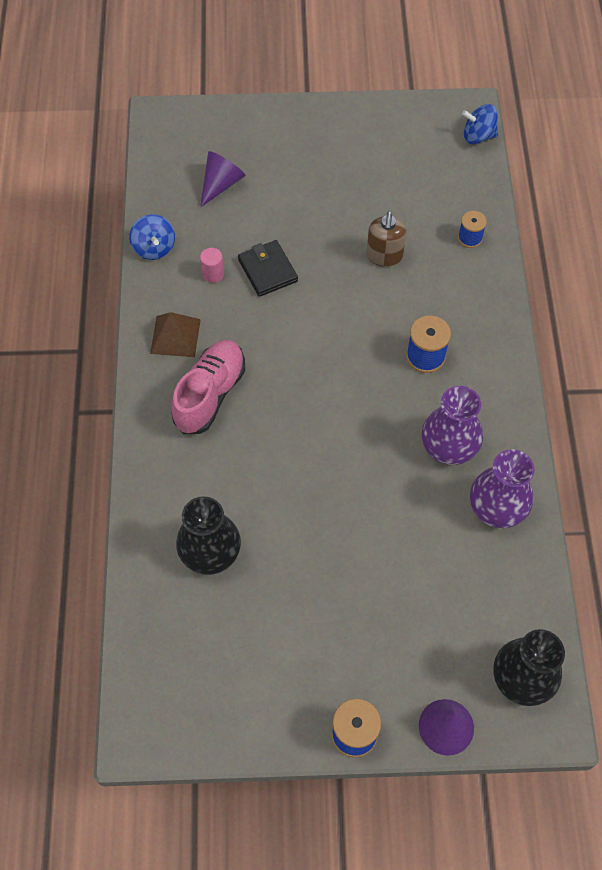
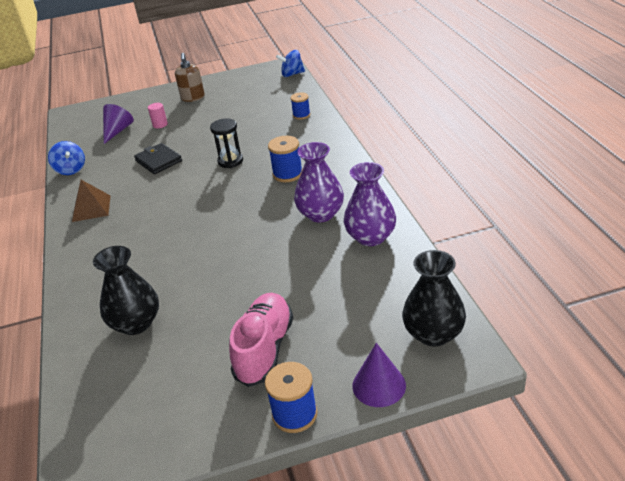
camera: 10 degrees left, 25 degrees down
pink shoe [171,340,245,434] -> pink shoe moved to [229,293,293,387]
pink cylinder [200,248,224,283] -> pink cylinder moved to [148,103,168,128]
brown soap dispenser [367,211,406,267] -> brown soap dispenser moved to [175,53,205,102]
none -> black hourglass [210,118,243,168]

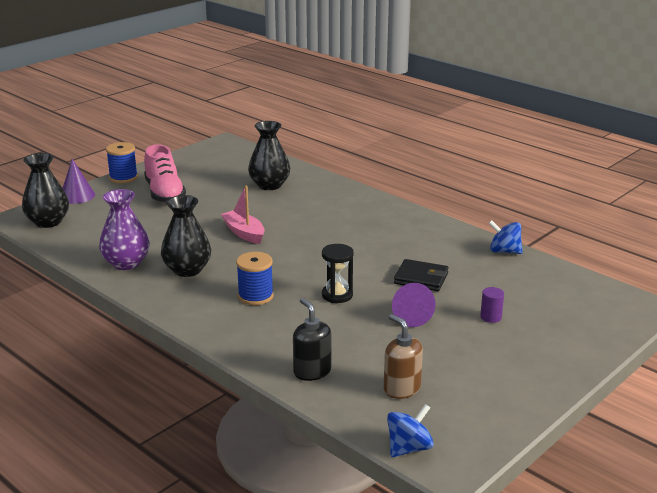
camera: 145 degrees right, 10 degrees down
brown pyramid [72,180,111,222] -> none
purple cone [103,104,134,144] -> purple cone moved to [392,283,436,327]
pink cylinder [148,103,168,128] -> purple cylinder [480,287,504,323]
brown soap dispenser [175,53,205,102] -> brown soap dispenser moved to [384,314,423,399]
blue spool [290,92,310,120] -> black soap dispenser [293,298,331,381]
purple vase [294,142,344,223] -> black vase [161,195,211,277]
none -> pink boat [221,186,265,244]

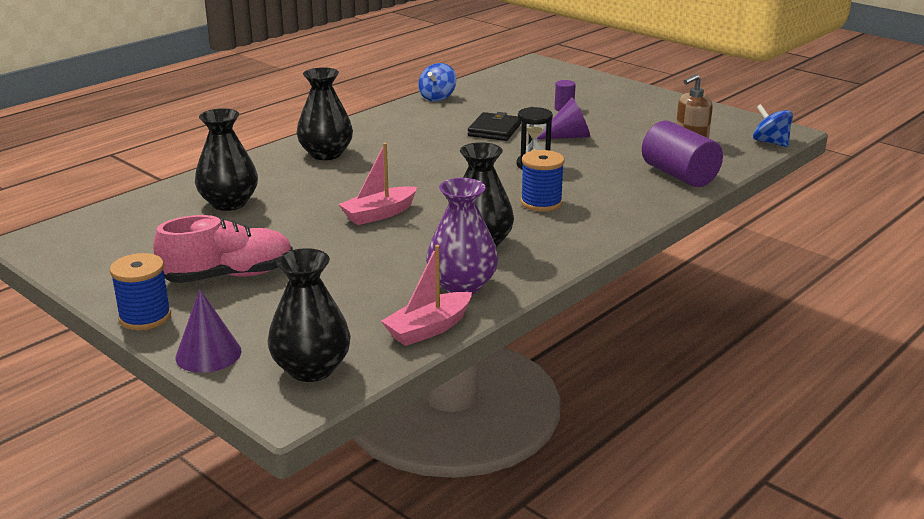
camera: 90 degrees left, 0 degrees up
black soap dispenser [293,298,331,381] -> purple cylinder [642,121,723,187]
none -> black vase [297,67,353,160]
none -> pink boat [381,245,472,346]

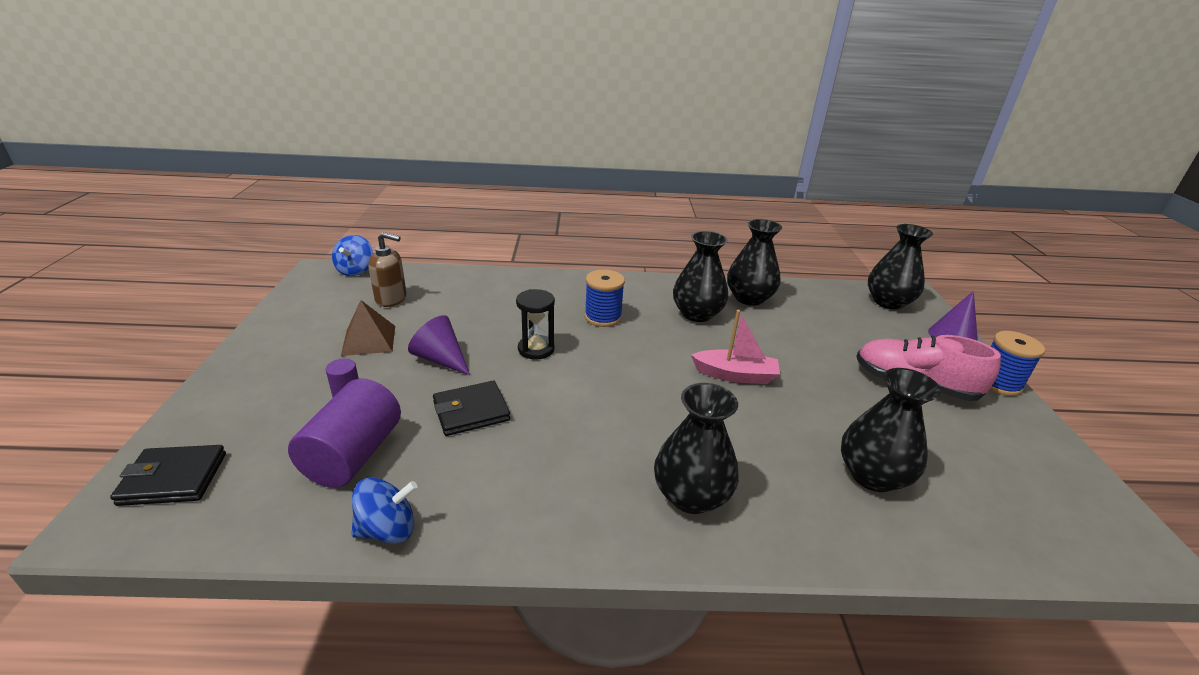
camera: 135 degrees left, 5 degrees up
pink boat [381,245,472,346] -> none
purple vase [426,178,498,294] -> black vase [727,219,782,306]
purple cylinder [642,121,723,187] -> purple cylinder moved to [288,379,401,488]
none -> black wallet [110,445,226,506]
none -> brown pyramid [341,300,395,356]

